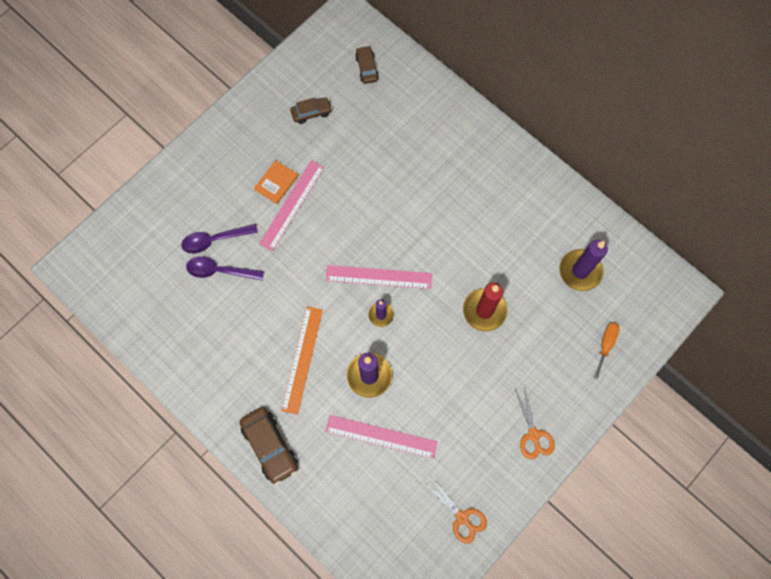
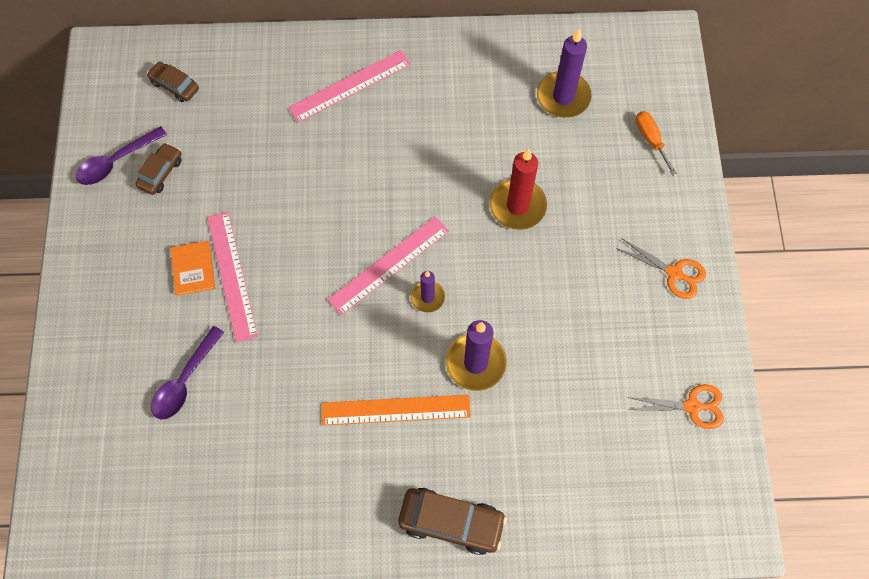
camera: 45 degrees left, 5 degrees down
purple spoon [186,256,264,280] -> purple spoon moved to [76,126,167,185]
orange ruler [281,307,323,415] -> orange ruler turned 60 degrees counterclockwise [322,395,471,426]
pink ruler [325,415,437,459] -> pink ruler moved to [288,50,411,123]

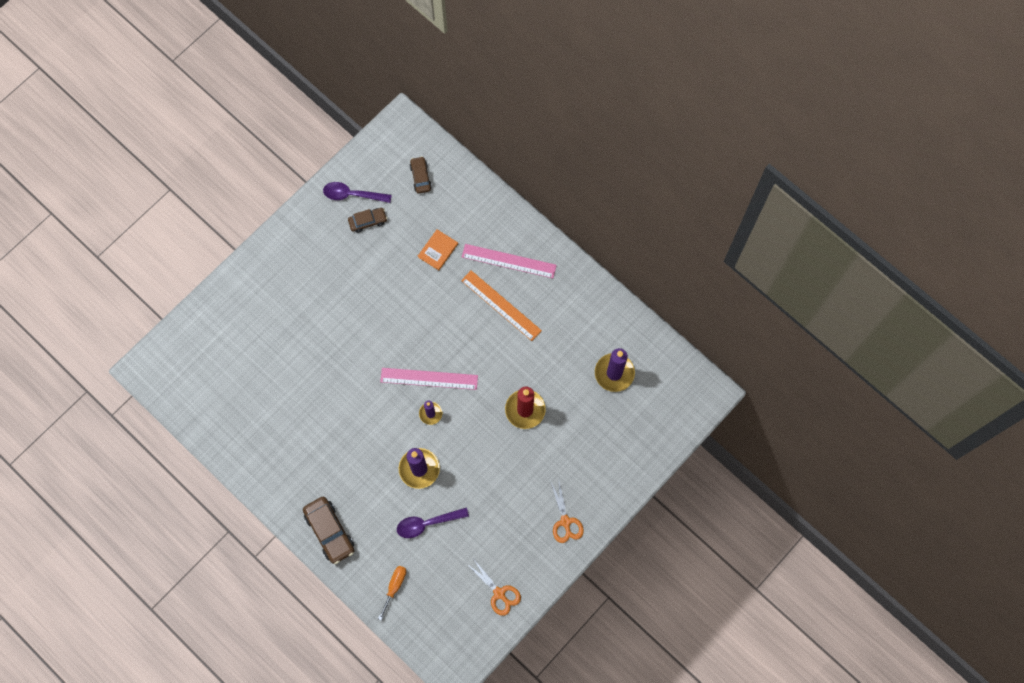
camera: 45 degrees right, 5 degrees up
purple spoon [151,326,224,420] -> purple spoon moved to [397,508,469,538]
orange book [170,241,215,296] -> orange book moved to [418,229,458,270]
pink ruler [207,212,258,343] -> none
orange ruler [322,395,471,426] -> orange ruler moved to [461,270,542,341]
orange screwdriver [636,111,677,176] -> orange screwdriver moved to [378,566,406,620]

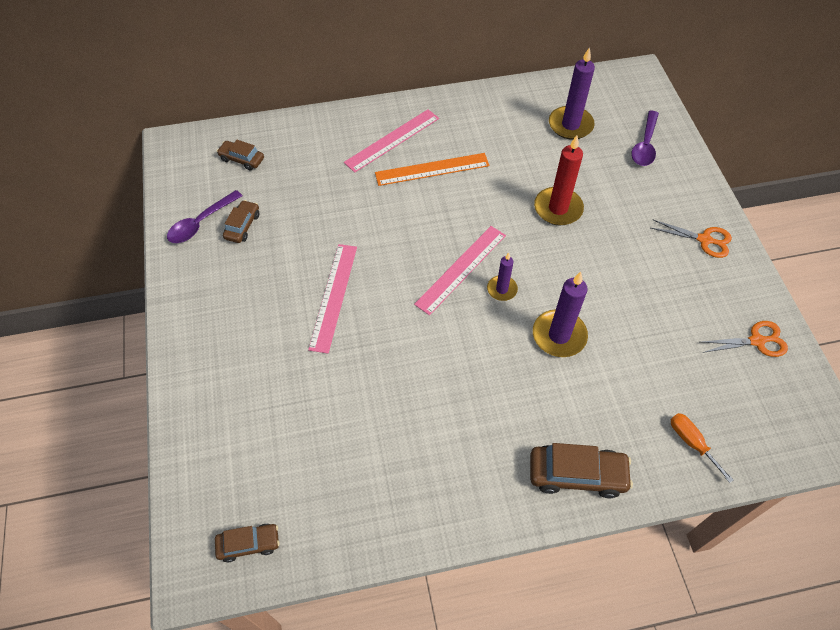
camera: 55 degrees left, 15 degrees down
purple spoon [397,508,469,538] -> purple spoon moved to [631,111,659,166]
orange book [418,229,458,270] -> none
none -> brown car [215,524,280,562]
none -> pink ruler [308,244,357,354]

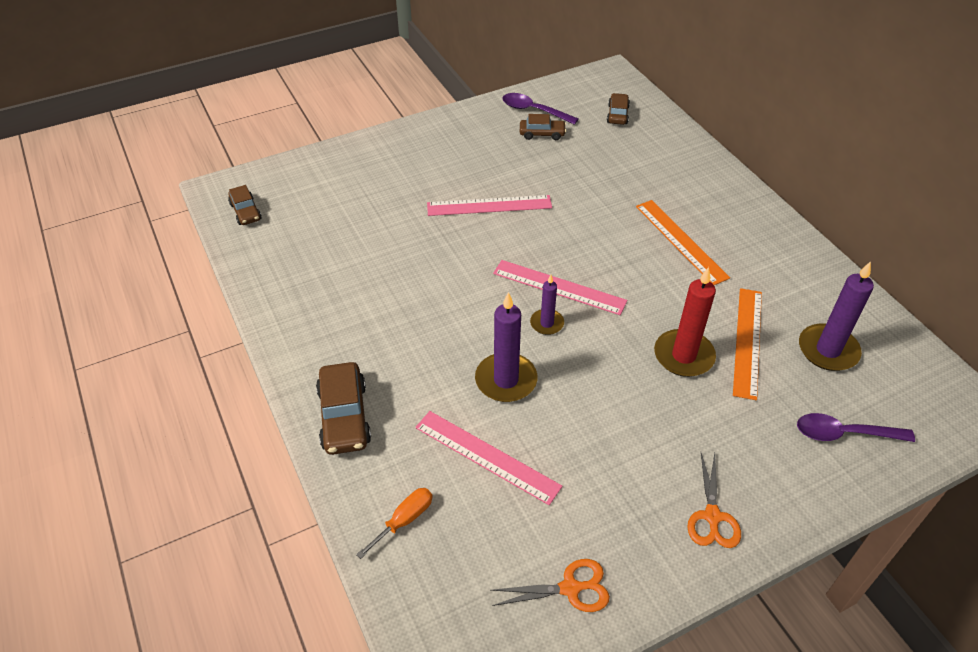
camera: 75 degrees right, 10 degrees down
pink ruler [344,109,439,173] -> pink ruler moved to [415,411,562,505]
orange scissors [702,321,788,357] -> orange scissors turned 75 degrees counterclockwise [490,559,610,612]
none -> orange ruler [733,288,762,400]

